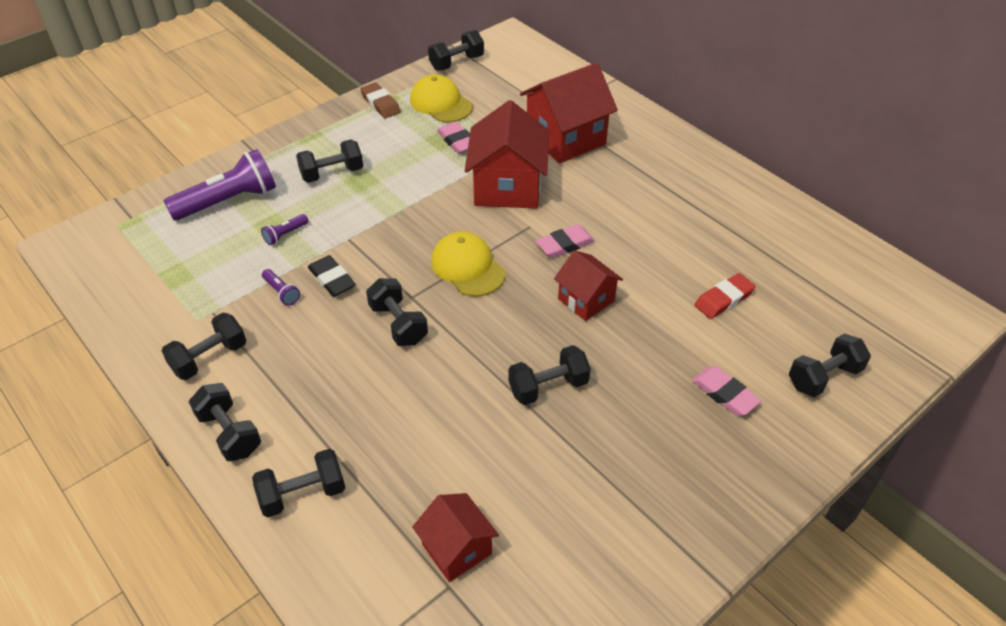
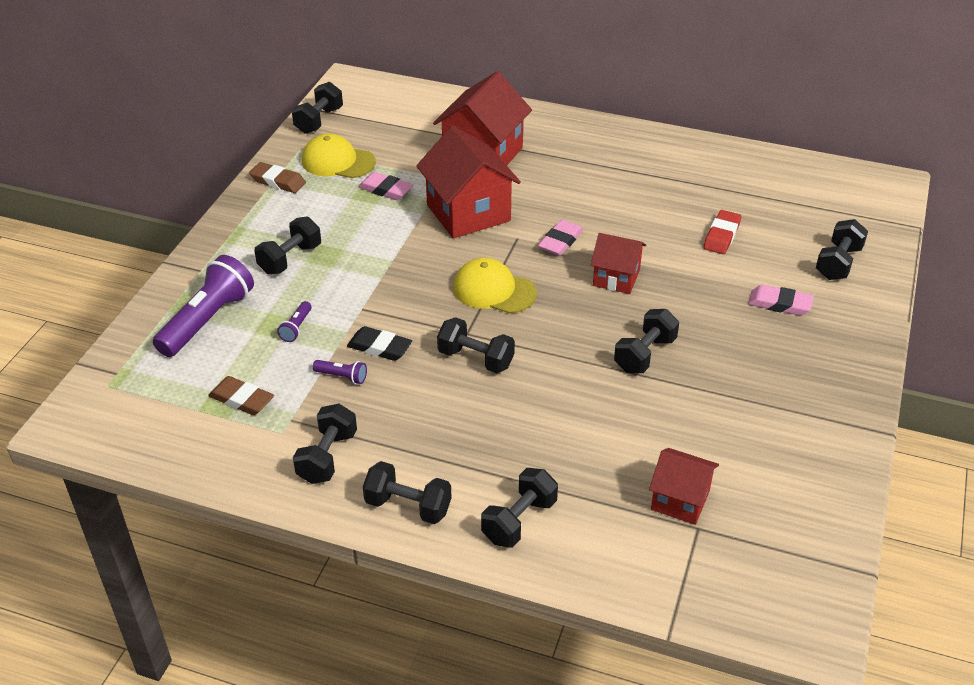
camera: 30 degrees left, 5 degrees down
none -> brown eraser [208,376,274,415]

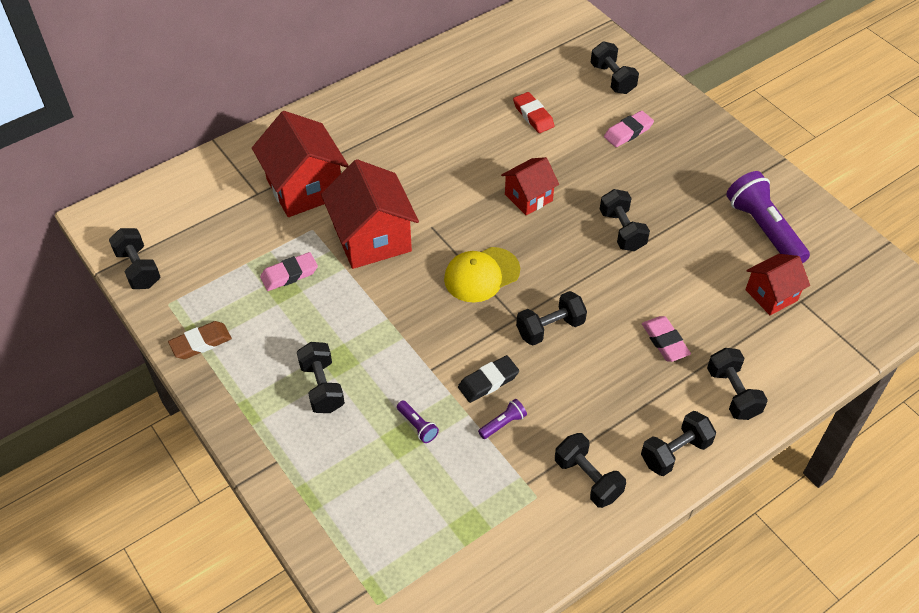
camera: 55 degrees left, 10 degrees up
purple flashlight [153,255,254,357] -> purple flashlight moved to [726,171,810,264]
brown eraser [208,376,274,415] -> none
yellow cap [302,134,376,178] -> none
red house [416,126,521,239] -> red house turned 60 degrees clockwise [321,159,419,269]
pink eraser [538,220,583,256] -> pink eraser moved to [642,316,691,362]

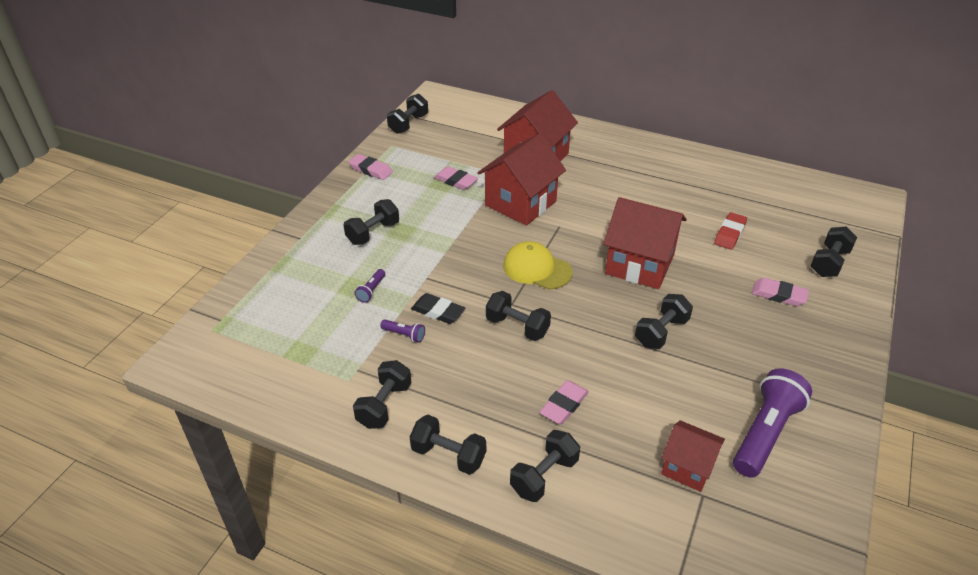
camera: 60 degrees right, 10 degrees down
brown eraser [168,321,232,359] -> pink eraser [349,154,393,180]
red house [501,157,559,215] -> red house [603,197,687,289], size x1.72

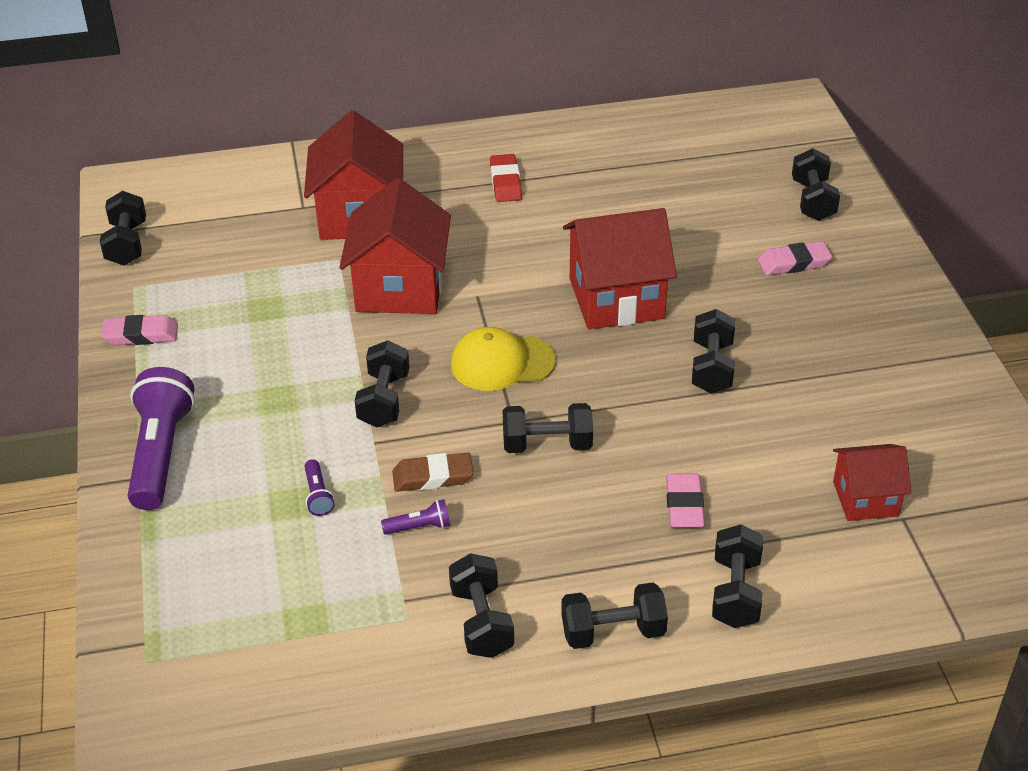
camera: 35 degrees left, 0 degrees up
black dumbbell [344,199,399,245] -> black dumbbell moved to [355,340,409,428]
black eraser [411,293,465,324] -> brown eraser [392,452,473,492]
pink eraser [434,166,478,190] -> none
red eraser [714,212,747,250] -> red eraser moved to [490,154,522,202]
purple flashlight [733,368,812,478] -> purple flashlight moved to [128,367,195,510]

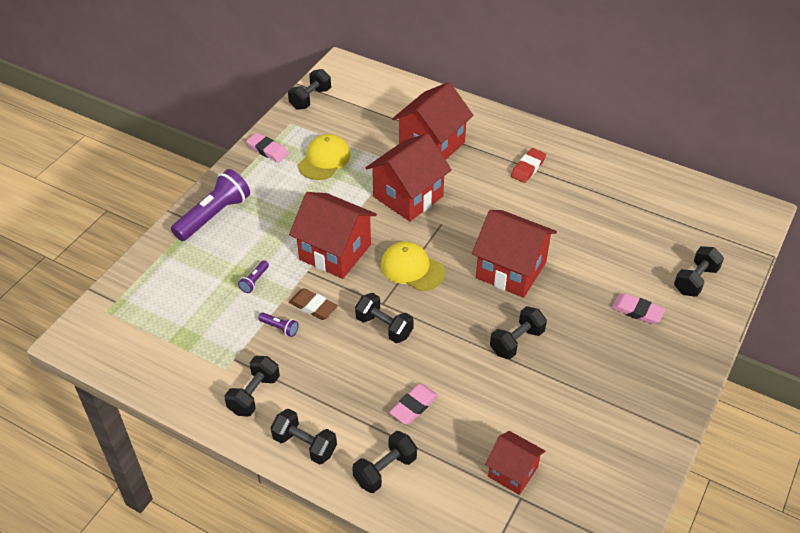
camera: 40 degrees right, 5 degrees up
black dumbbell [355,340,409,428] -> red house [289,192,377,279]
none -> yellow cap [298,134,351,180]

